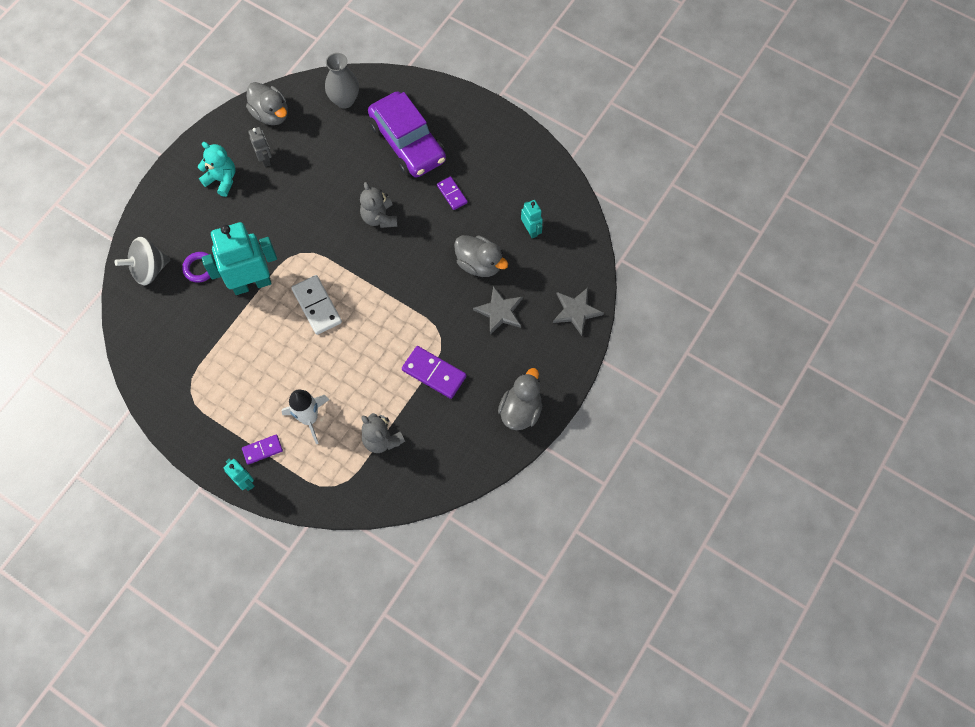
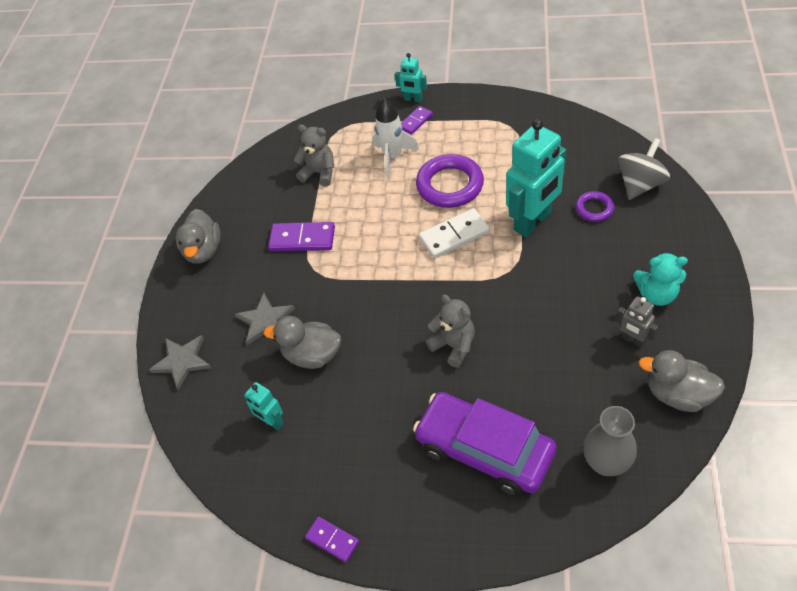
camera: 160 degrees right, 15 degrees down
white domino [291,275,342,335] -> white domino turned 60 degrees counterclockwise [419,208,490,258]
purple domino [437,176,468,210] -> purple domino moved to [305,517,359,562]
none -> purple ring [416,154,484,208]

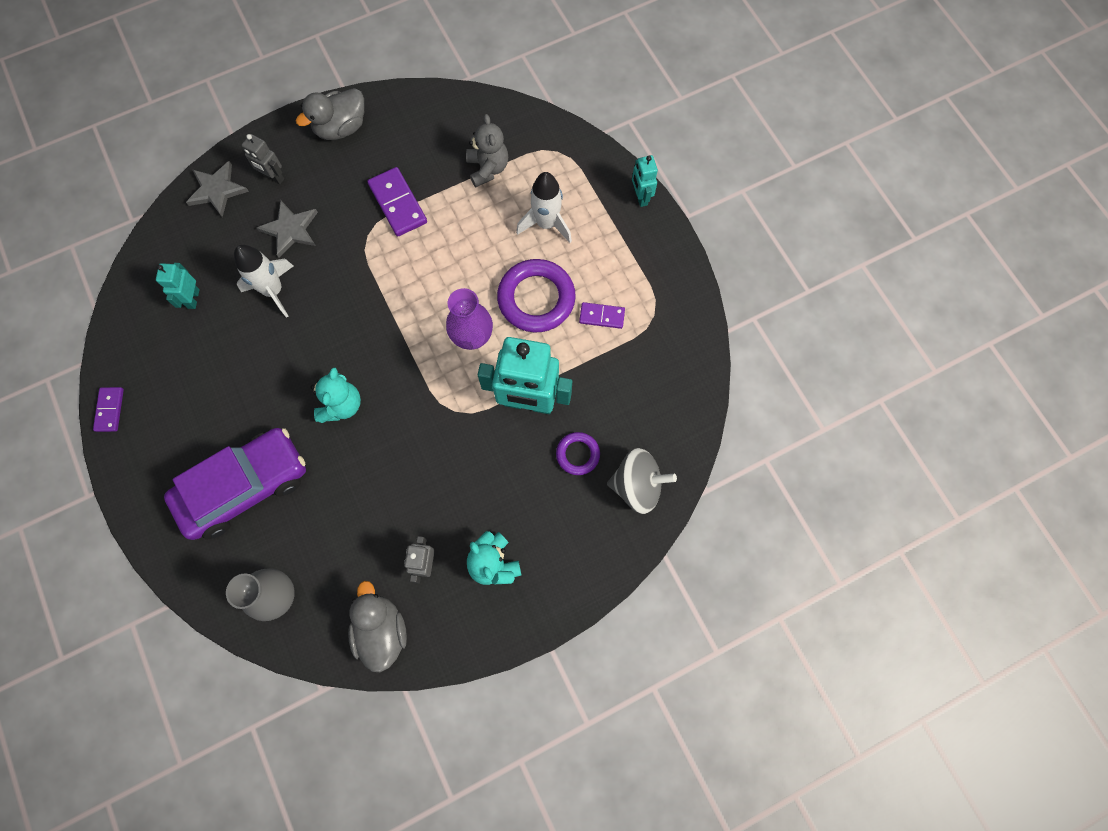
camera: 50 degrees right, 20 degrees up
grey duck [263,316,341,369] -> white rocket [234,245,293,318]
purple domino [401,106,433,135] -> purple domino moved to [579,302,625,329]
purple car [413,392,557,496] -> purple car turned 60 degrees clockwise [164,428,306,540]
white domino [419,208,490,258] -> purple vase [446,288,493,350]
grey teddy bear [426,294,475,368] -> turquoise teddy bear [311,367,361,423]
none -> grey robot [242,134,284,184]

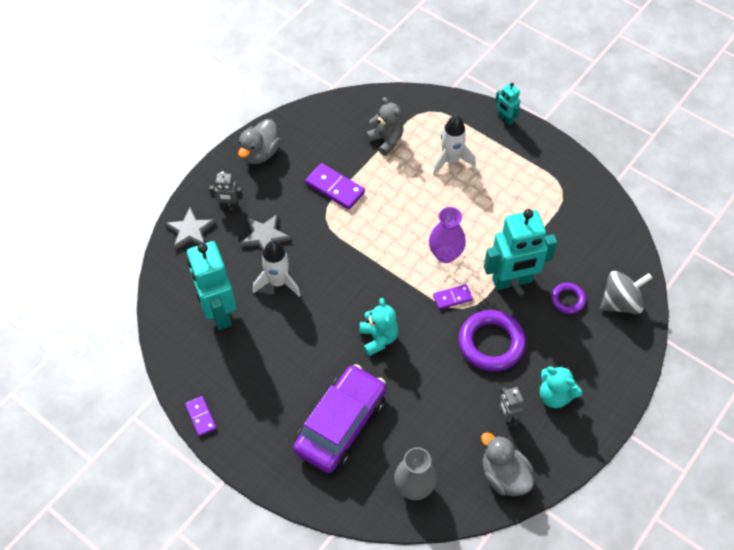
camera: 25 degrees left, 15 degrees down
turquoise robot [156,263,200,309] -> turquoise robot [187,241,236,330], size x2.08
purple ring [497,259,576,332] -> purple ring moved to [458,310,526,372]
purple domino [579,302,625,329] -> purple domino moved to [433,284,473,310]

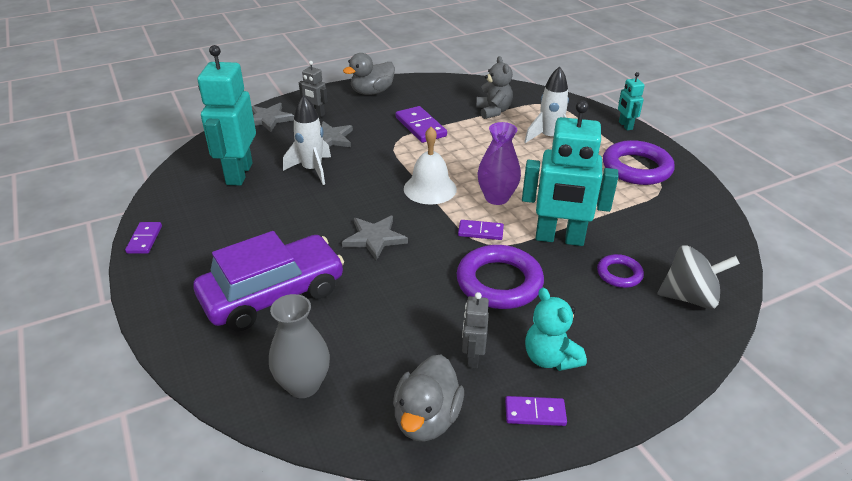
camera: 25 degrees right, 20 degrees down
turquoise teddy bear [360,298,399,356] -> grey star [342,216,408,261]
grey duck [481,432,534,496] -> grey duck turned 150 degrees counterclockwise [393,355,464,442]
none -> white bell [404,127,457,205]
none -> purple domino [505,396,567,426]
none -> purple ring [603,140,675,185]

